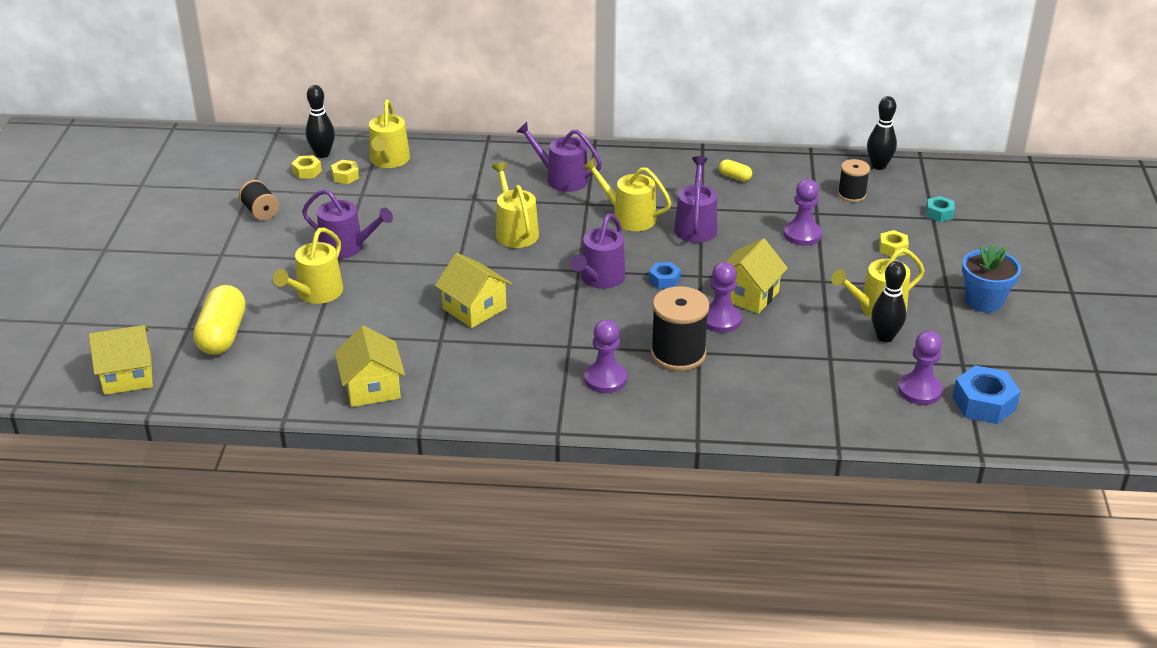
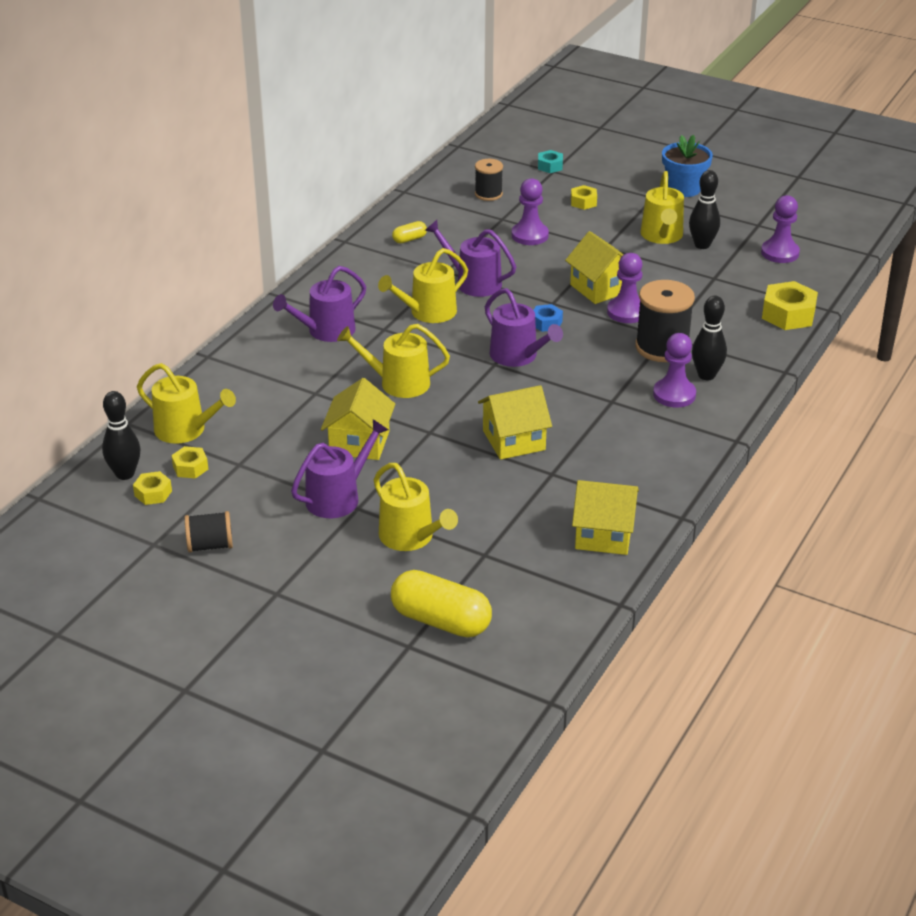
camera: 65 degrees left, 0 degrees up
yellow house [89,325,153,395] -> yellow house moved to [321,378,395,460]
black bowling pin [867,96,897,170] -> black bowling pin moved to [692,296,727,380]
blue nut [952,365,1021,424] -> none
none -> yellow nut [762,281,818,330]

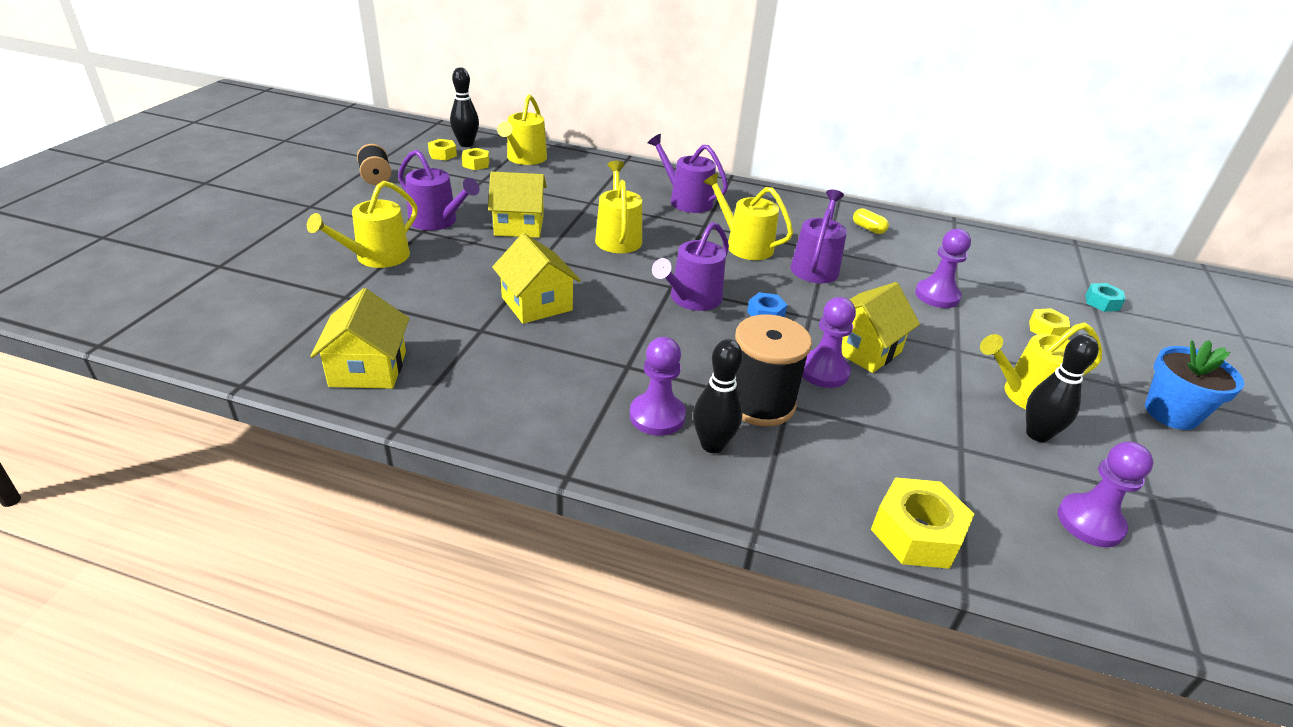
camera: 75 degrees right, 0 degrees up
yellow capsule [391,570,492,638] -> none
black spool [475,159,503,201] -> none

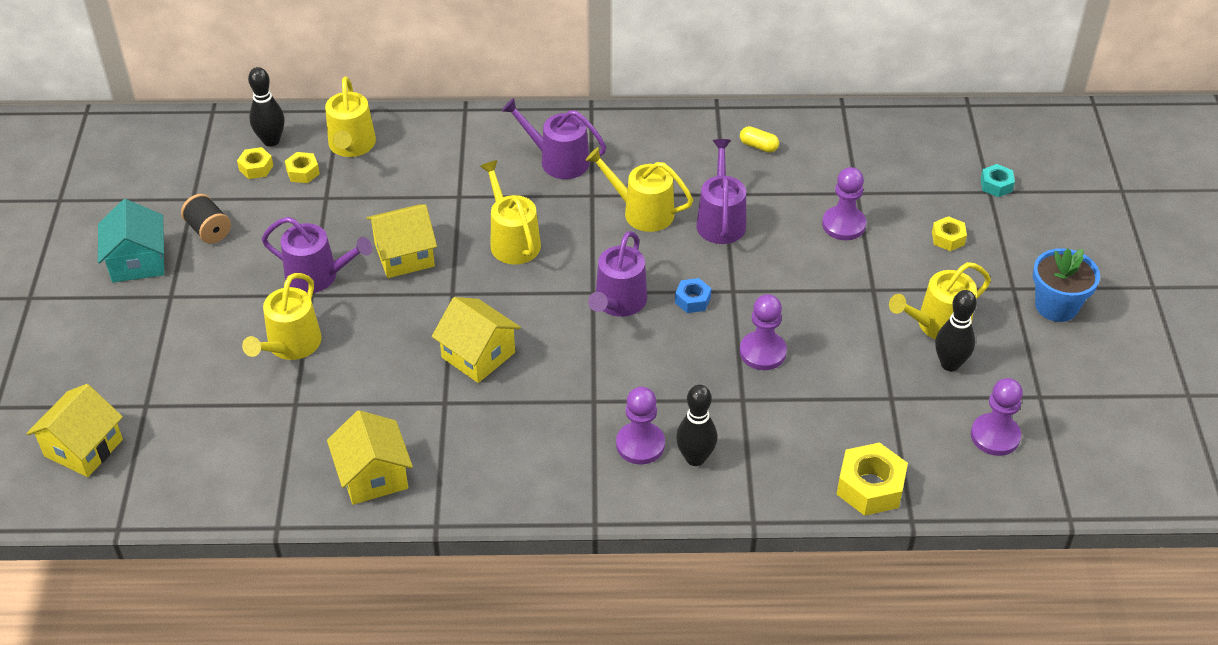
camera: 15 degrees left, 10 degrees up
black spool [735,314,812,426] -> none
yellow house [842,282,920,373] -> yellow house moved to [27,384,123,477]
none -> turquoise house [98,199,164,282]

